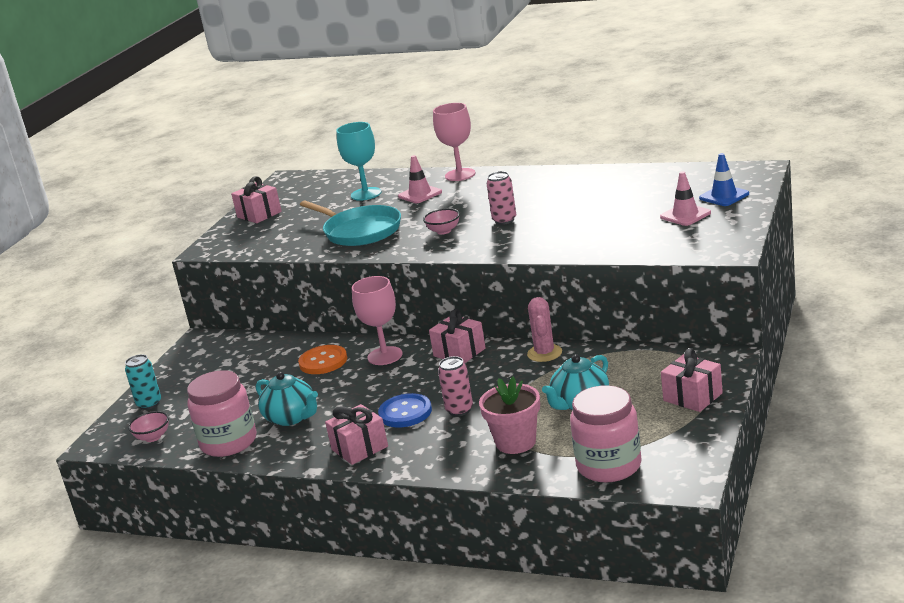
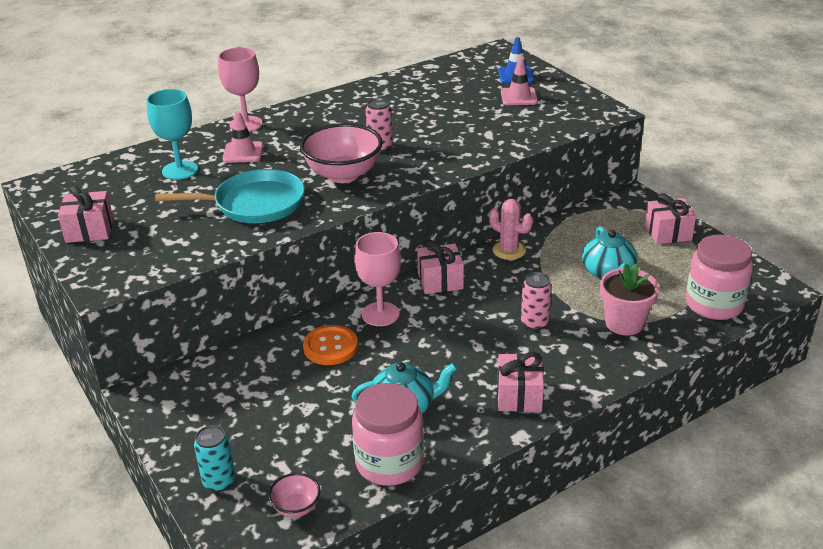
camera: 55 degrees left, 10 degrees up
blue button [378,393,432,428] -> none
pink bowl [423,209,460,235] -> pink bowl [300,123,383,183], size x2.08

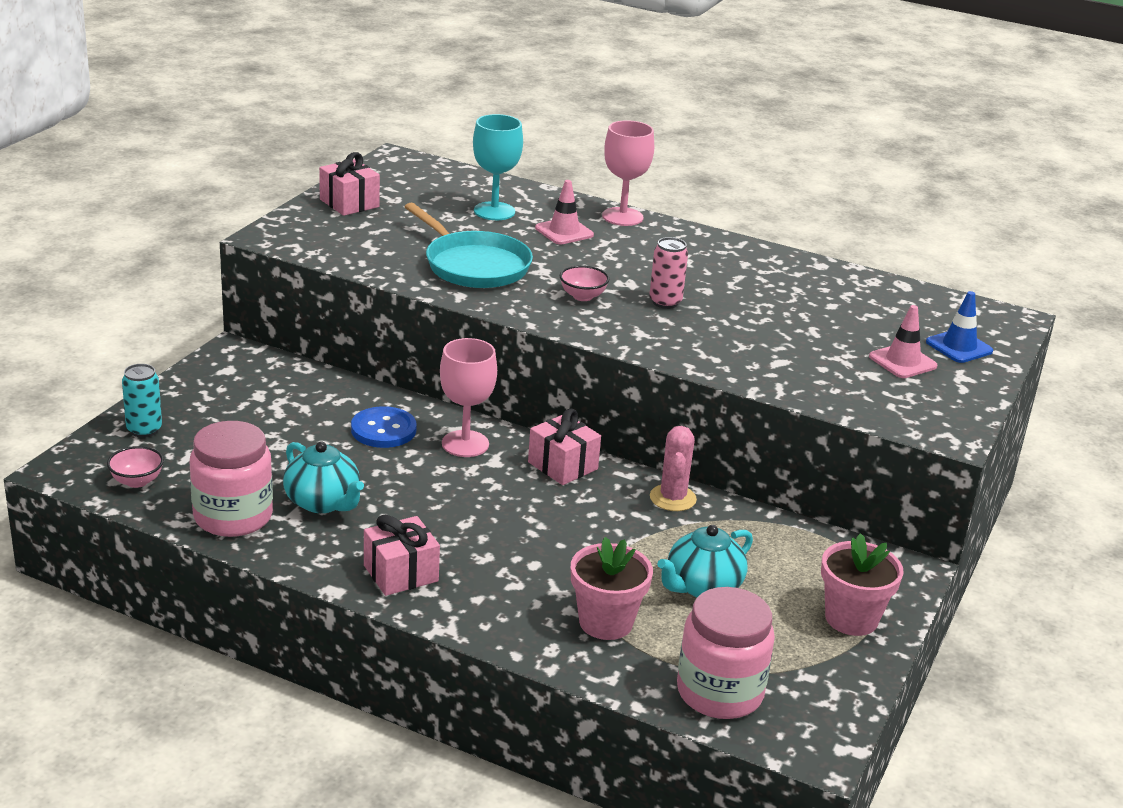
camera: 55 degrees right, 5 degrees down
pink bowl [300,123,383,183] -> pink bowl [560,265,609,301], size x0.48
orange button [303,325,358,365] -> blue button [351,406,416,448]
pink can [521,272,552,330] -> none
pink gift [645,193,696,244] -> pink flower pot [821,533,904,636]

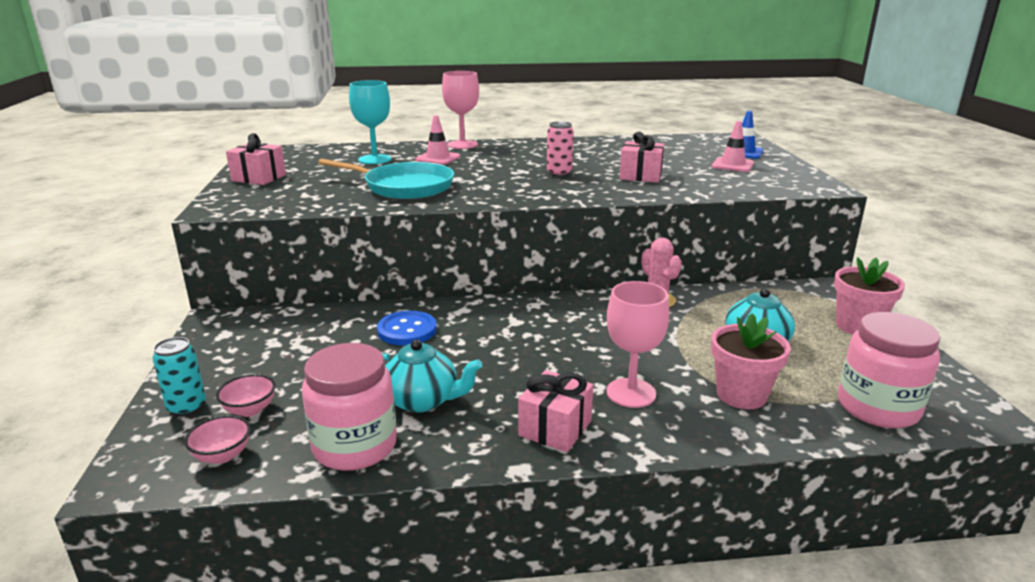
camera: 30 degrees left, 5 degrees down
pink goblet [440,338,497,457] -> pink goblet moved to [606,281,669,408]
pink gift [528,409,601,485] -> pink gift moved to [619,132,665,183]
pink bowl [560,265,609,301] -> pink bowl moved to [216,374,276,417]

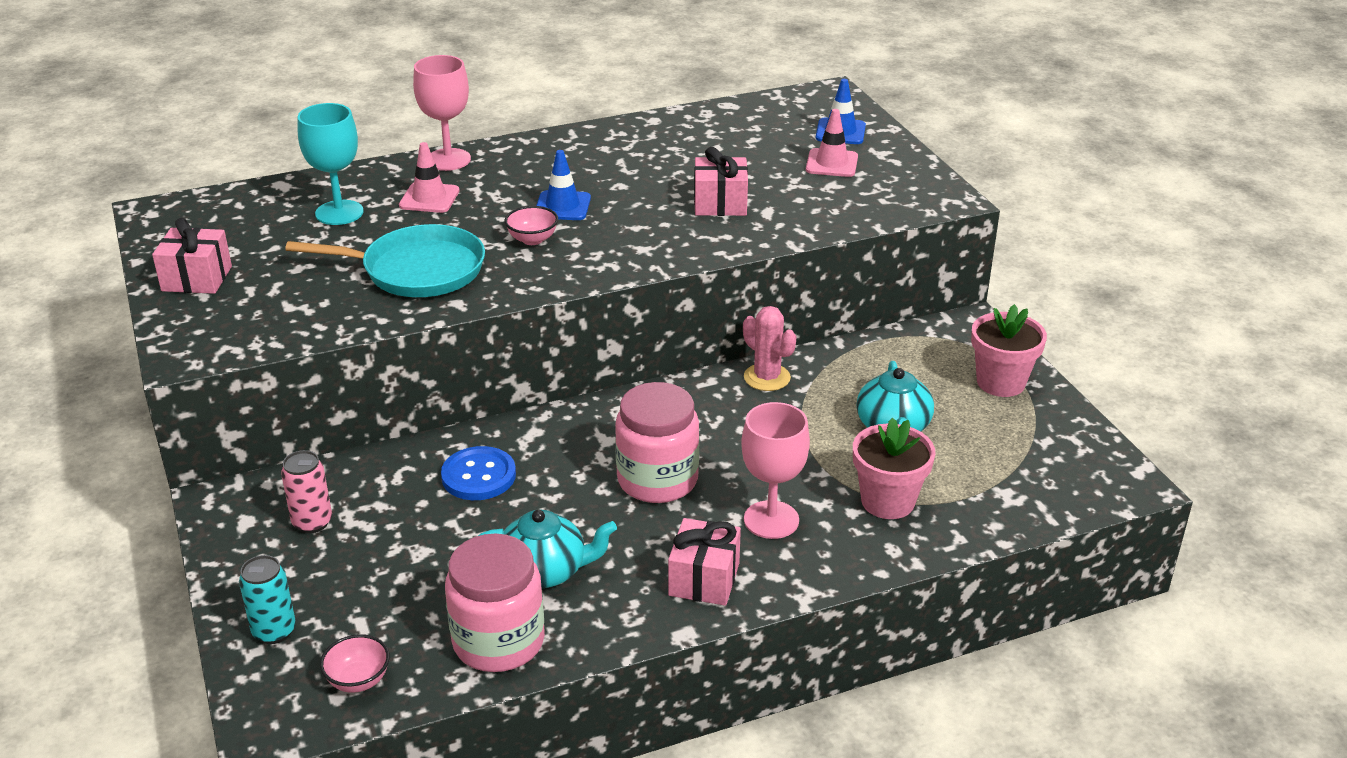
camera: 15 degrees left, 10 degrees up
pink bowl [216,374,276,417] -> pink bowl moved to [505,206,558,245]
pink can [547,121,574,177] -> pink can moved to [281,450,332,533]
pink jar [838,312,940,428] -> pink jar moved to [615,382,699,503]
none -> blue traffic cone [536,150,591,220]

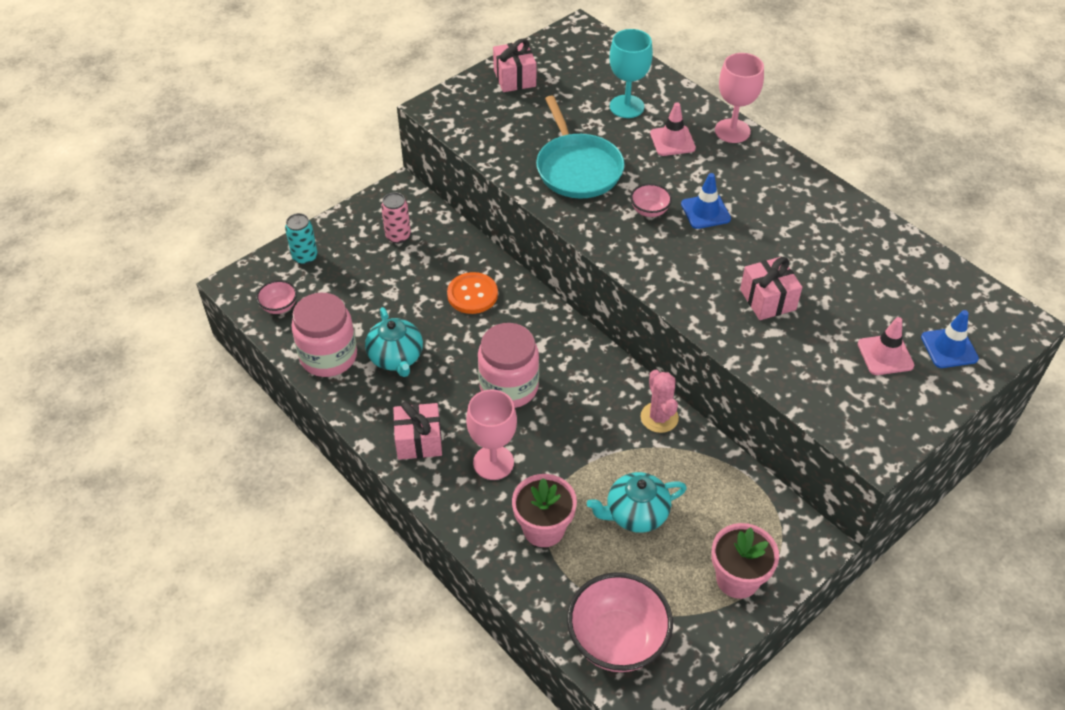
camera: 70 degrees right, 15 degrees up
blue button [441,446,516,500] -> orange button [447,272,498,314]
pink cactus [743,306,797,391] -> pink cactus turned 45 degrees counterclockwise [641,370,679,433]
none -> pink bowl [567,572,673,672]

